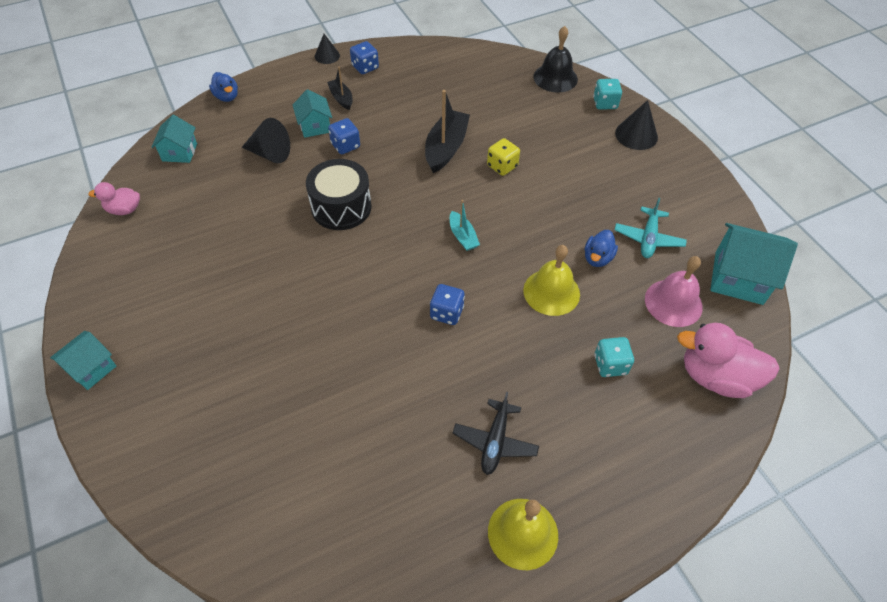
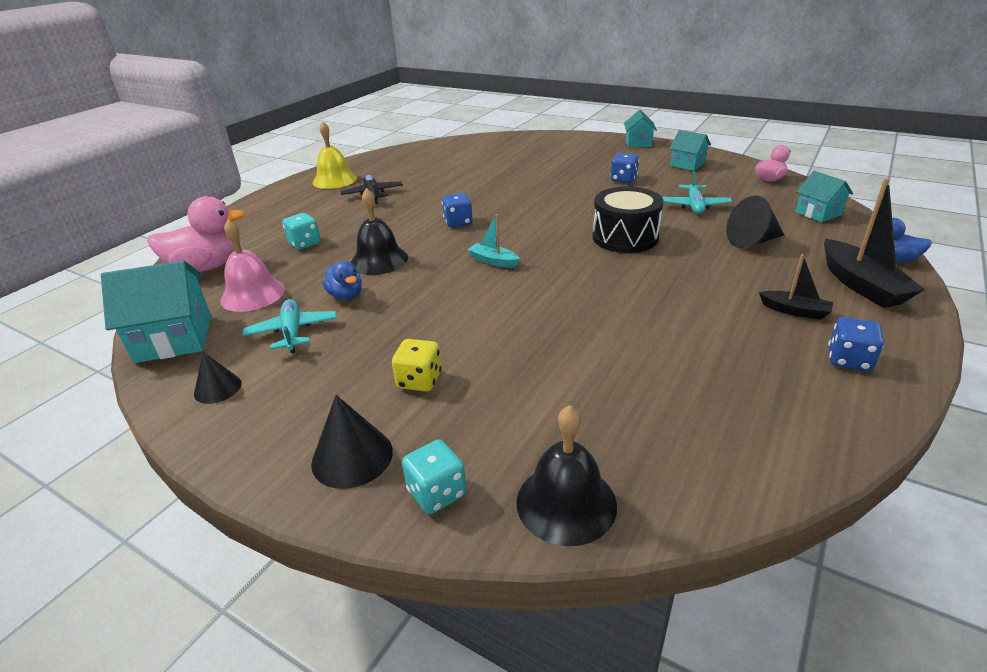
camera: 150 degrees right, 20 degrees down
turquoise house [293,89,332,138] -> turquoise house moved to [670,130,711,171]
black cone [315,34,340,64] -> black cone moved to [194,352,242,404]
blue dice [328,118,360,154] -> blue dice moved to [610,153,639,183]
black boat [425,90,470,173] -> black boat moved to [824,178,925,308]
yellow dice [487,138,520,176] -> yellow dice moved to [392,339,442,392]
yellow bell [523,245,580,316] -> black bell [351,188,408,275]
blue duck [585,230,618,267] -> blue duck turned 150 degrees clockwise [322,261,362,300]
none -> turquoise plane [662,171,733,214]

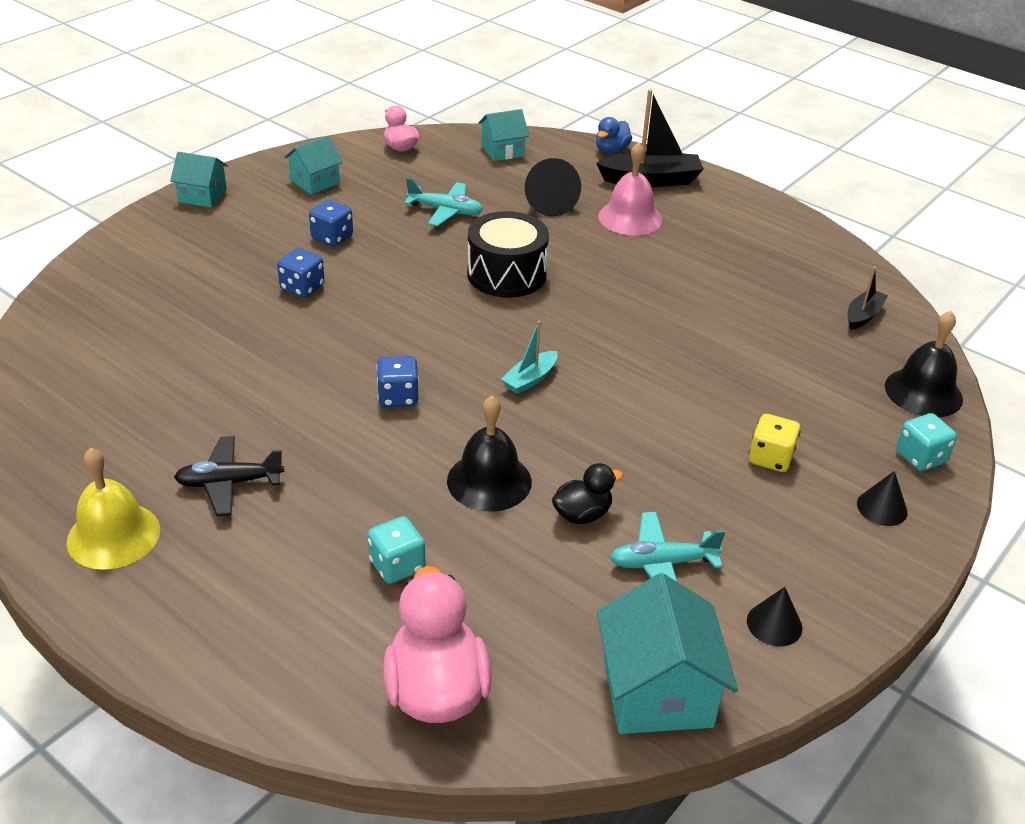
camera: 85 degrees left, 5 degrees up
pink bell [220,219,285,312] -> pink bell moved to [598,142,662,235]
black cone [311,395,393,489] -> black cone [857,471,908,526], size x0.65
blue duck [322,261,362,300] -> black duck [552,463,623,524]
black boat [759,254,833,320] -> black boat moved to [847,266,888,330]
blue dice [828,317,884,372] -> blue dice moved to [277,248,325,298]

